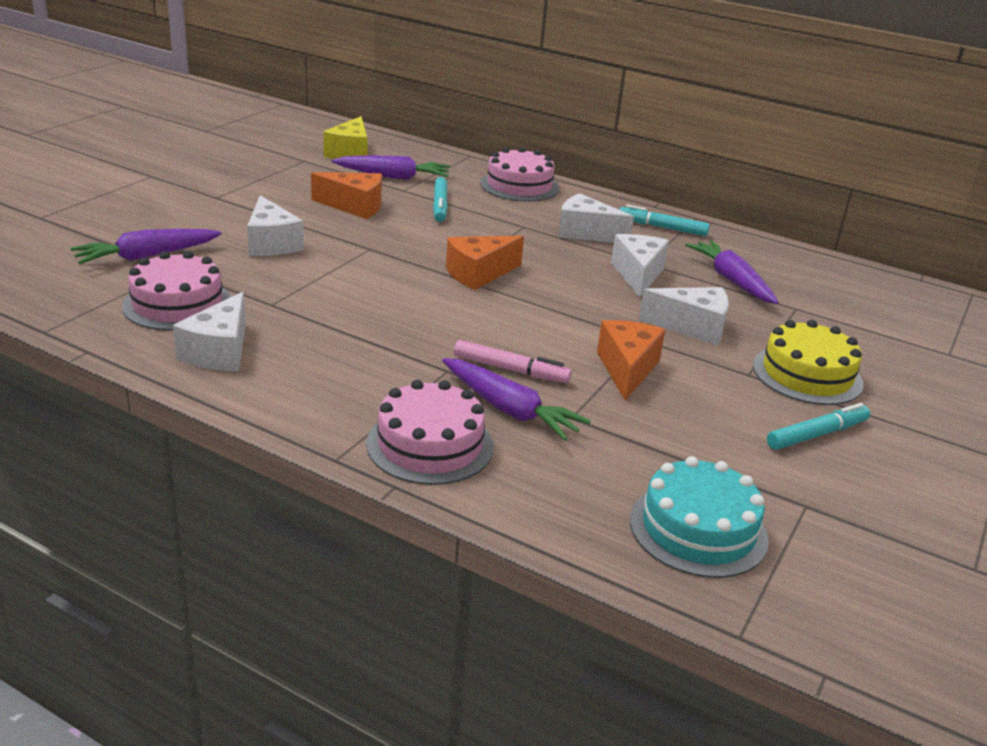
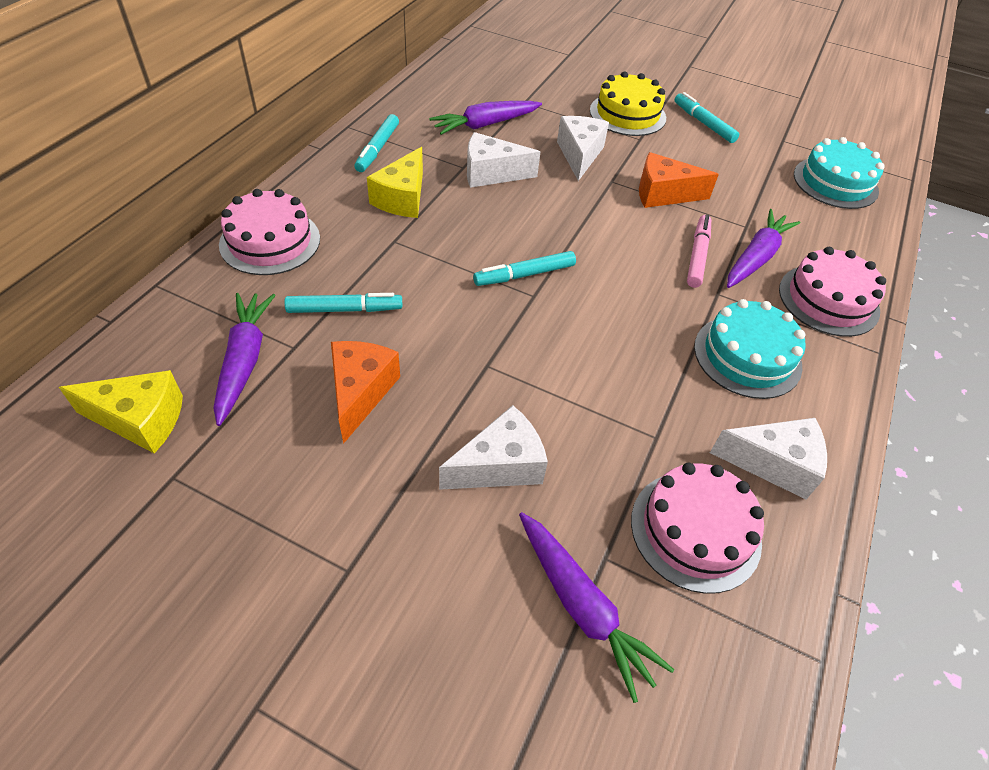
camera: 95 degrees left, 20 degrees up
orange cheese [446,236,524,290] -> turquoise marker [473,251,576,286]
white cheese [558,193,634,243] -> yellow cheese [367,147,423,218]
none -> turquoise cake [694,299,806,399]

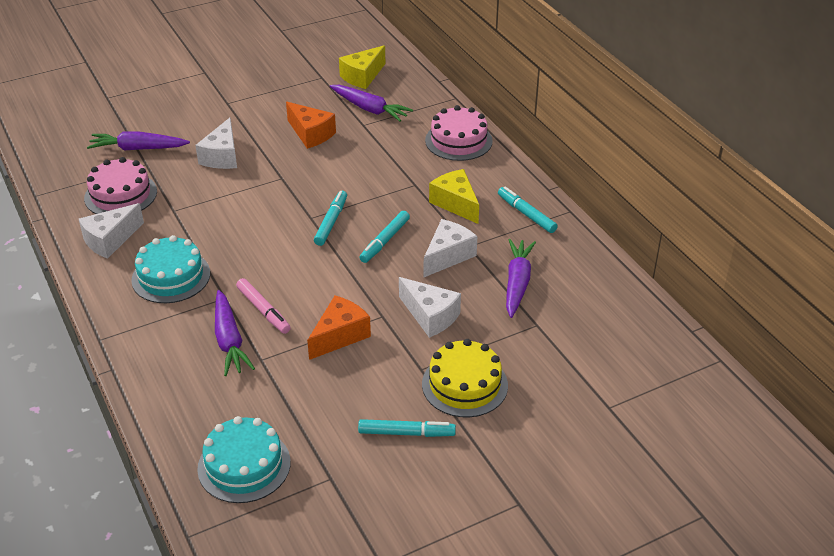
camera: 130 degrees right, 10 degrees down
turquoise marker [284,293,402,313] -> turquoise marker moved to [359,211,410,263]
pink cake [779,247,886,337] -> none

